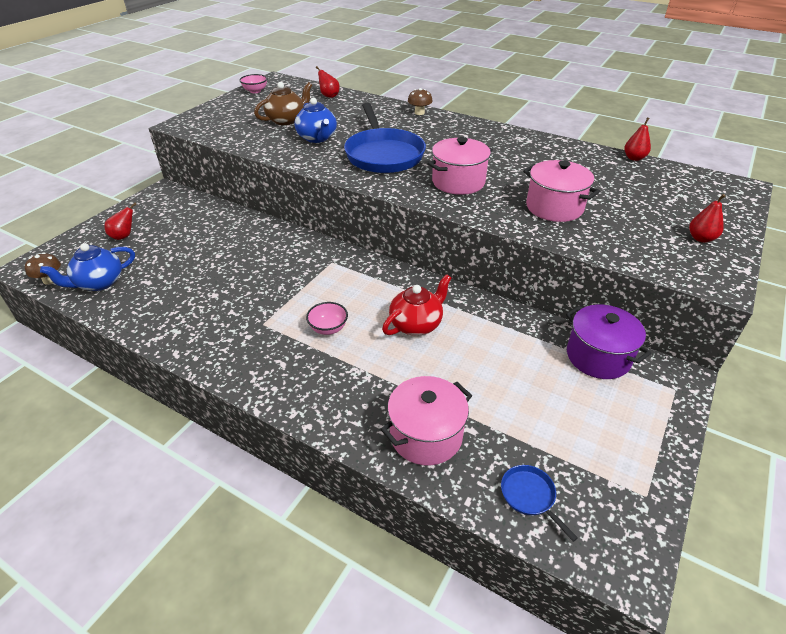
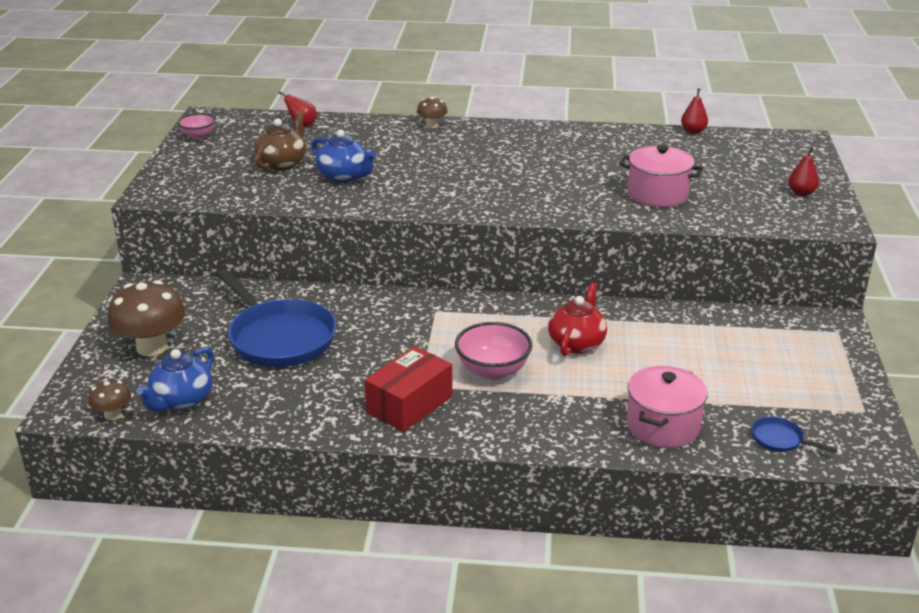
camera: 25 degrees left, 10 degrees down
red pear [104,203,137,240] -> brown mushroom [107,280,186,356]
pink bowl [306,302,348,335] -> pink bowl [455,322,533,380], size x1.64
blue pan [344,103,426,173] -> blue pan moved to [217,269,336,367]
pink pot [428,137,493,195] -> none
purple pot [566,305,651,379] -> none
none -> red box [365,346,452,432]

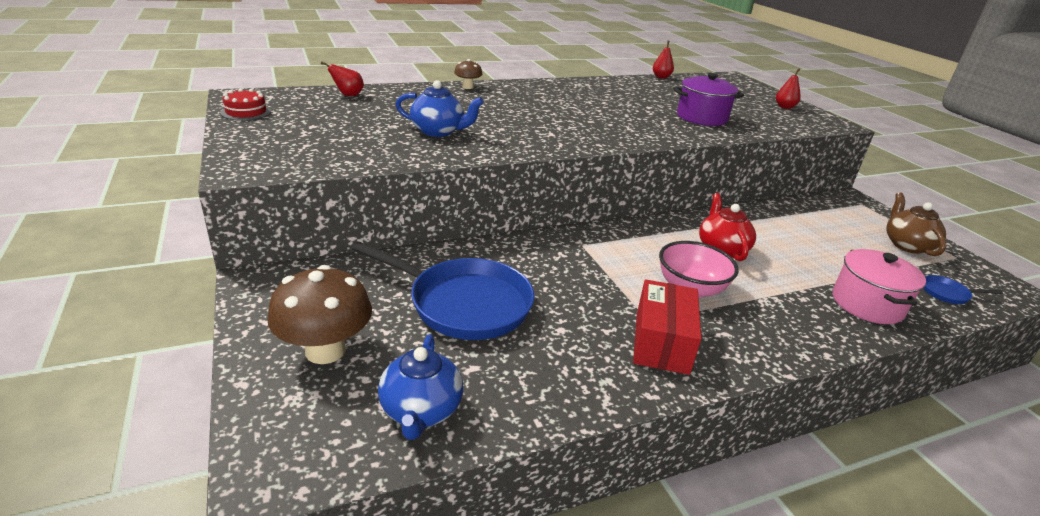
camera: 30 degrees left, 0 degrees up
brown mushroom [88,379,131,420] -> none
pink bowl [177,113,216,139] -> red cake [221,88,271,121]
brown teapot [254,113,306,171] -> brown teapot moved to [886,193,946,256]
pink pot [619,145,703,207] -> purple pot [673,73,744,126]

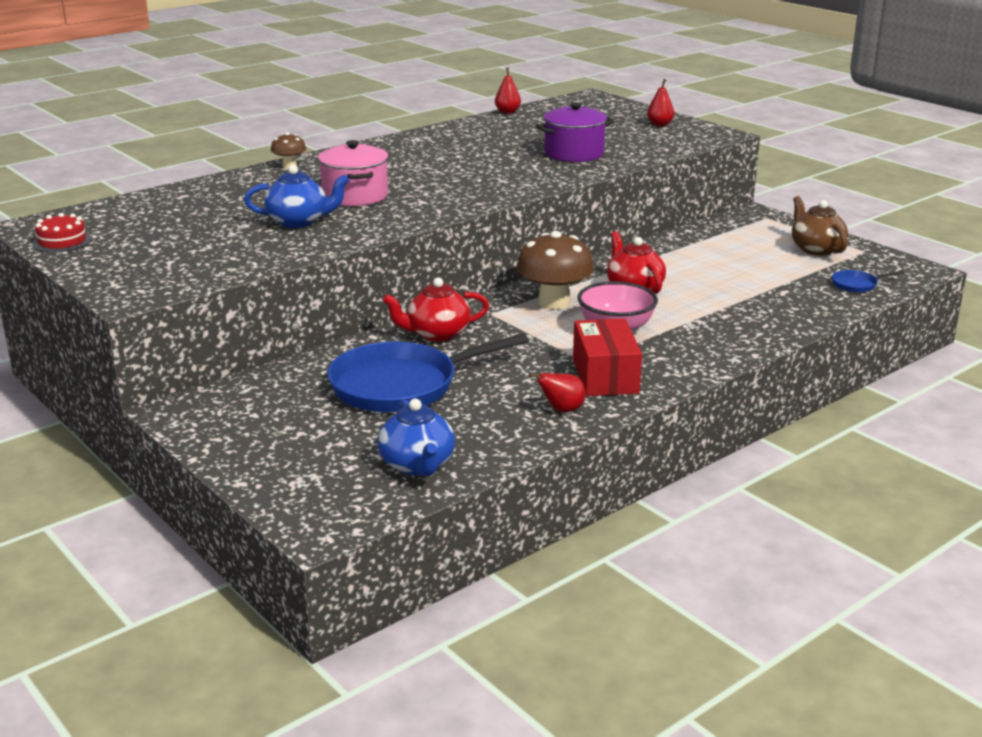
camera: 15 degrees left, 5 degrees down
brown mushroom [267,265,372,364] -> brown mushroom moved to [516,231,594,310]
red pear [321,61,364,96] -> red pear moved to [529,373,586,412]
blue pan [352,242,535,340] -> blue pan turned 150 degrees clockwise [327,333,528,412]
pink pot [833,249,926,324] -> pink pot moved to [318,140,389,206]
none -> red teapot [382,277,489,342]

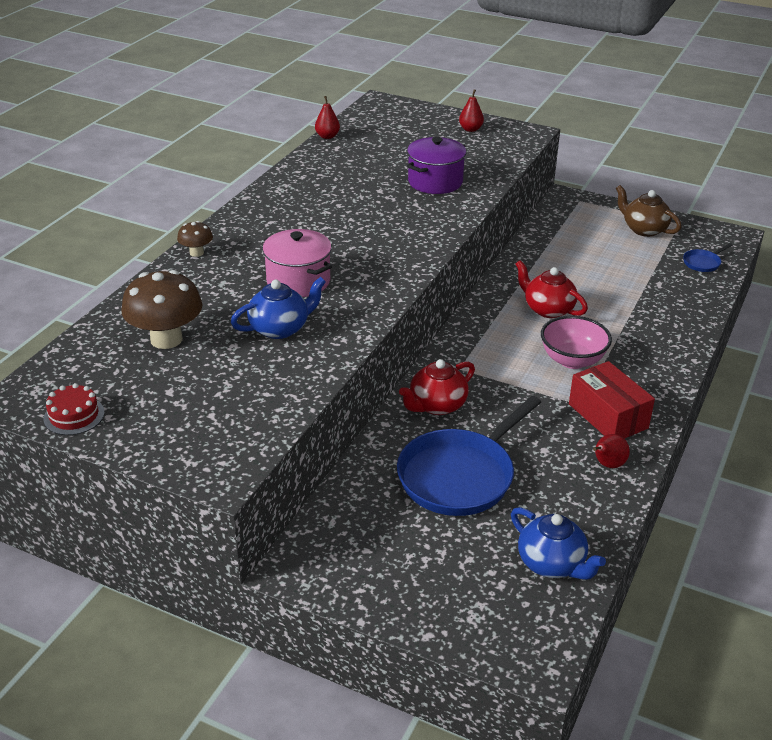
camera: 25 degrees left, 10 degrees up
brown mushroom [516,231,594,310] -> brown mushroom moved to [121,270,202,349]

